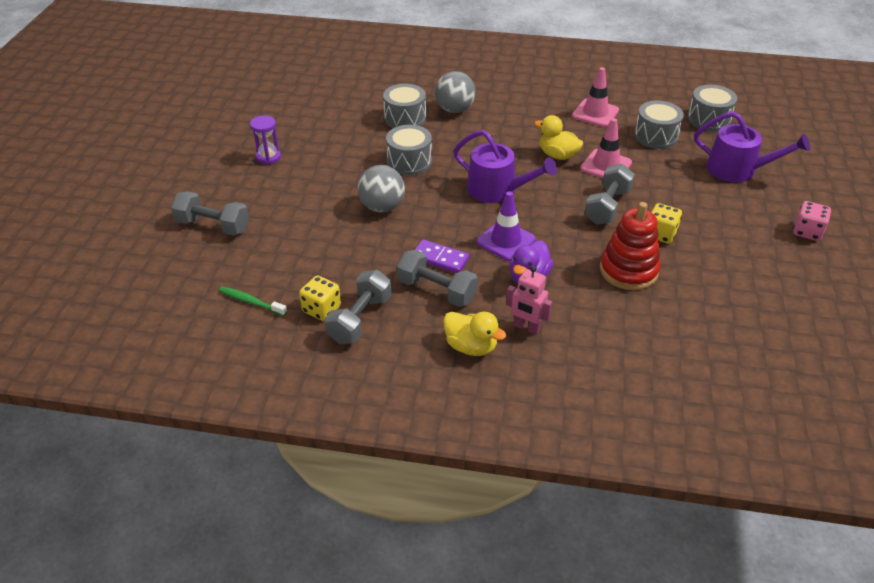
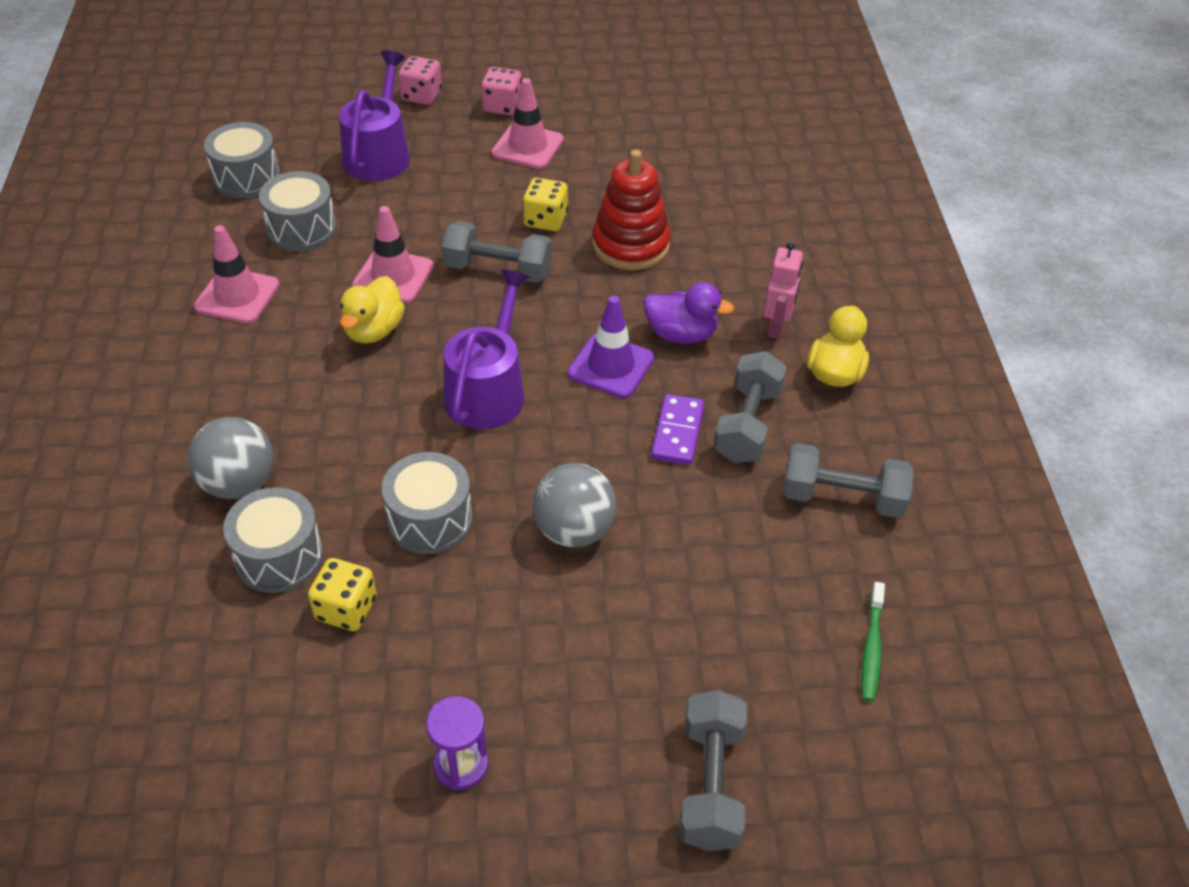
camera: 105 degrees left, 5 degrees up
yellow dice [299,275,341,321] -> yellow dice moved to [308,558,377,631]
none -> pink dice [398,56,442,105]
none -> pink traffic cone [492,78,564,169]

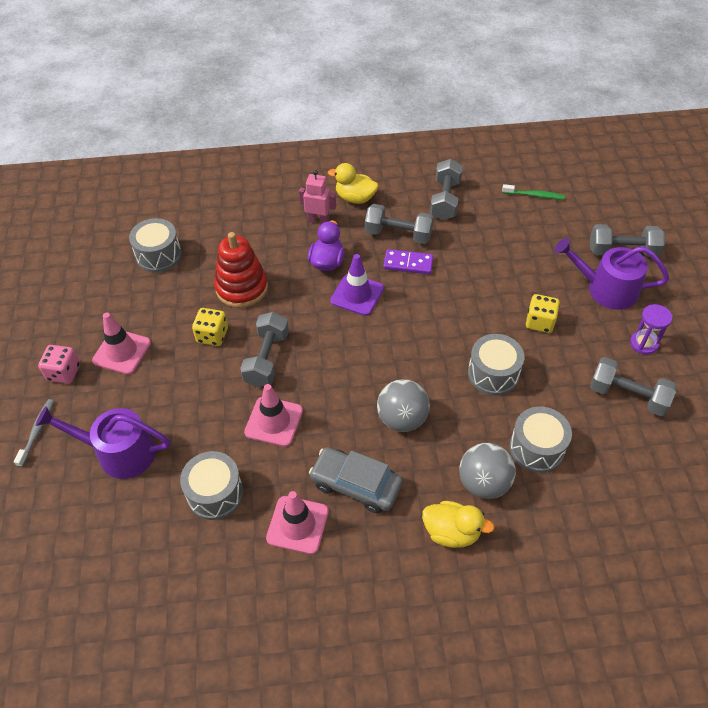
camera: 90 degrees left, 5 degrees up
grey drum [204,122,280,198] -> grey drum moved to [129,218,182,272]
yellow dice [308,558,377,631] -> yellow dice moved to [526,294,560,333]
yellow duck [340,276,405,344] -> yellow duck moved to [422,501,495,548]
pink dice [398,56,442,105] -> grey toothbrush [14,399,54,467]
purple watering can [444,269,529,429] -> purple watering can moved to [554,238,669,310]
grey ball [532,463,617,548] -> grey ball moved to [377,379,430,432]
none -> grey car [309,447,403,514]
none -> grey dumbbell [590,357,677,416]

